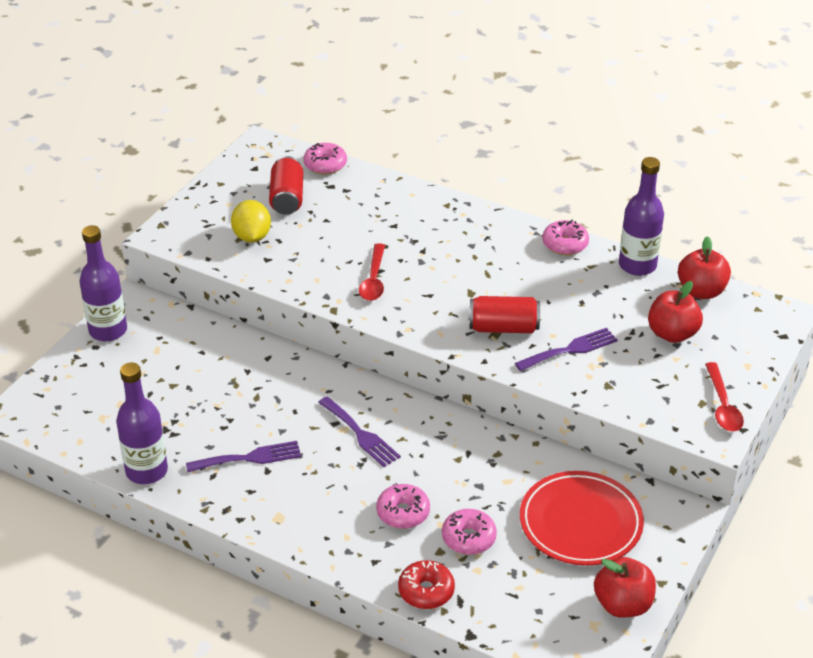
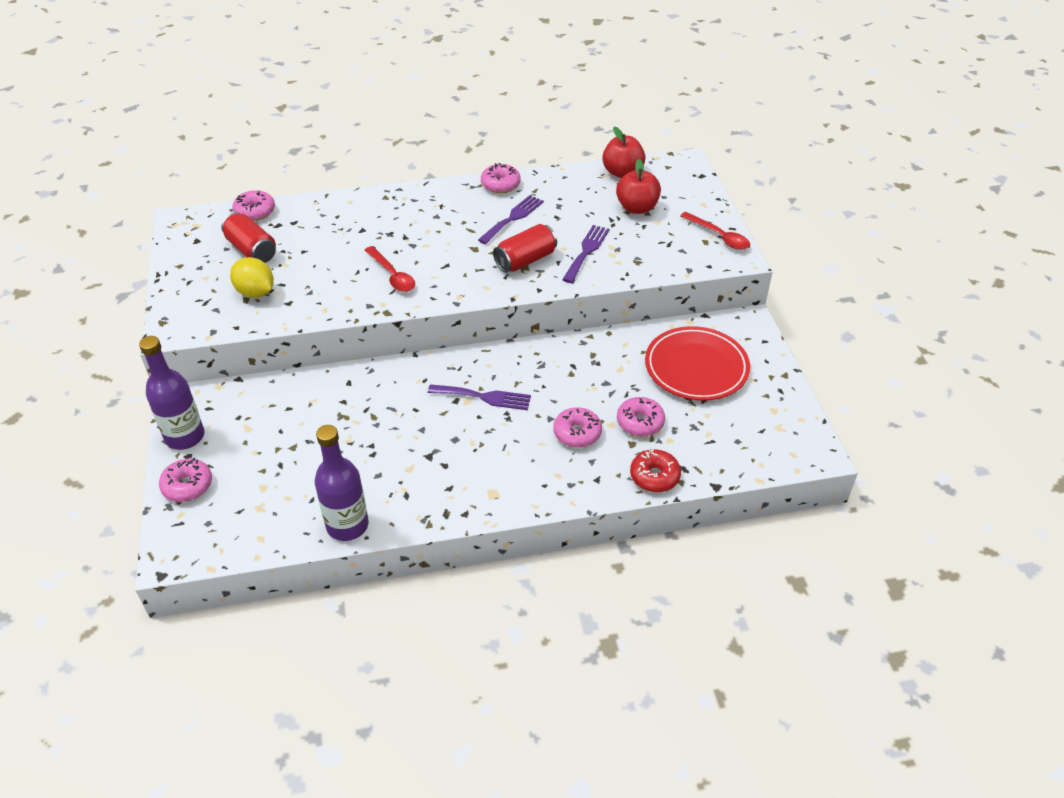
camera: 40 degrees left, 5 degrees up
purple fork [186,441,301,472] -> purple fork moved to [478,195,544,244]
red apple [594,557,656,618] -> none
purple bottle [619,157,664,276] -> none
none -> pink donut [159,458,212,502]

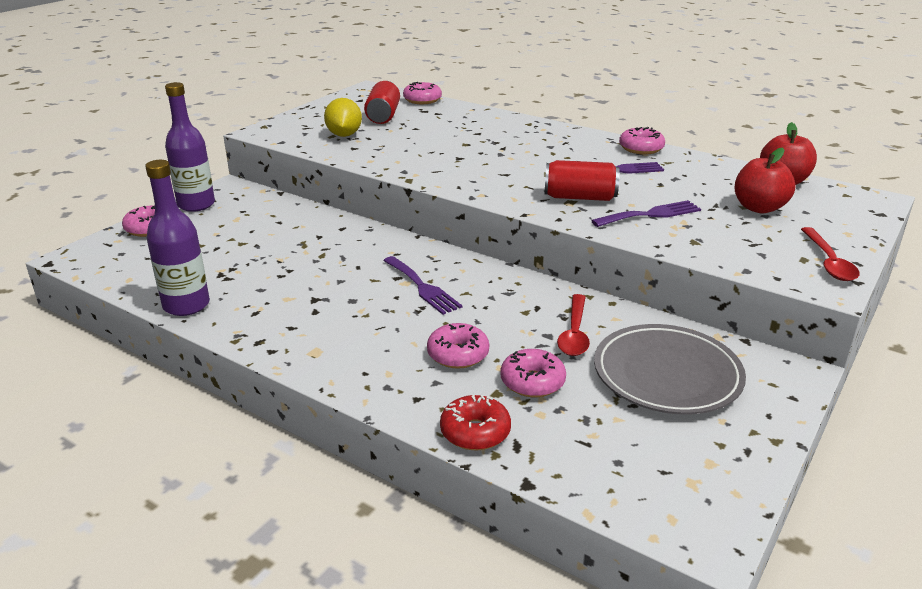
camera: 45 degrees right, 15 degrees down
red spoon [365,246,415,292] -> red spoon moved to [557,294,590,356]
red plate [645,326,750,401] -> grey plate [594,324,746,415]

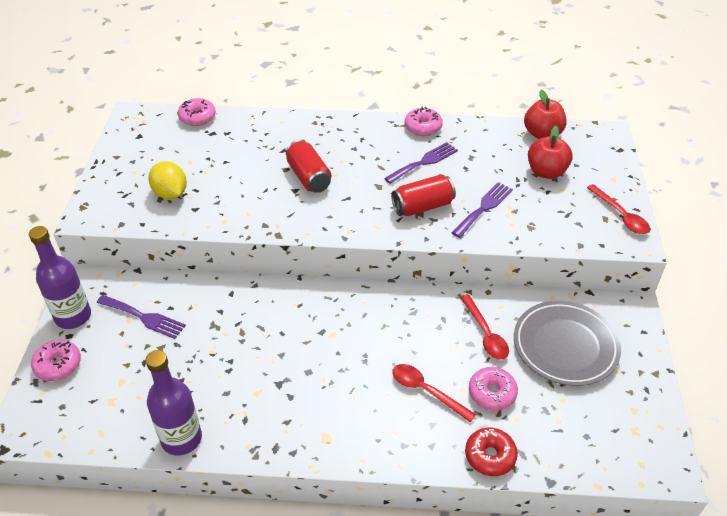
camera: 30 degrees left, 15 degrees up
red can [364,81,400,124] -> red can moved to [286,140,331,192]
purple fork [383,256,462,315] -> purple fork moved to [97,295,186,339]
pink donut [427,323,489,369] -> red spoon [392,364,476,422]

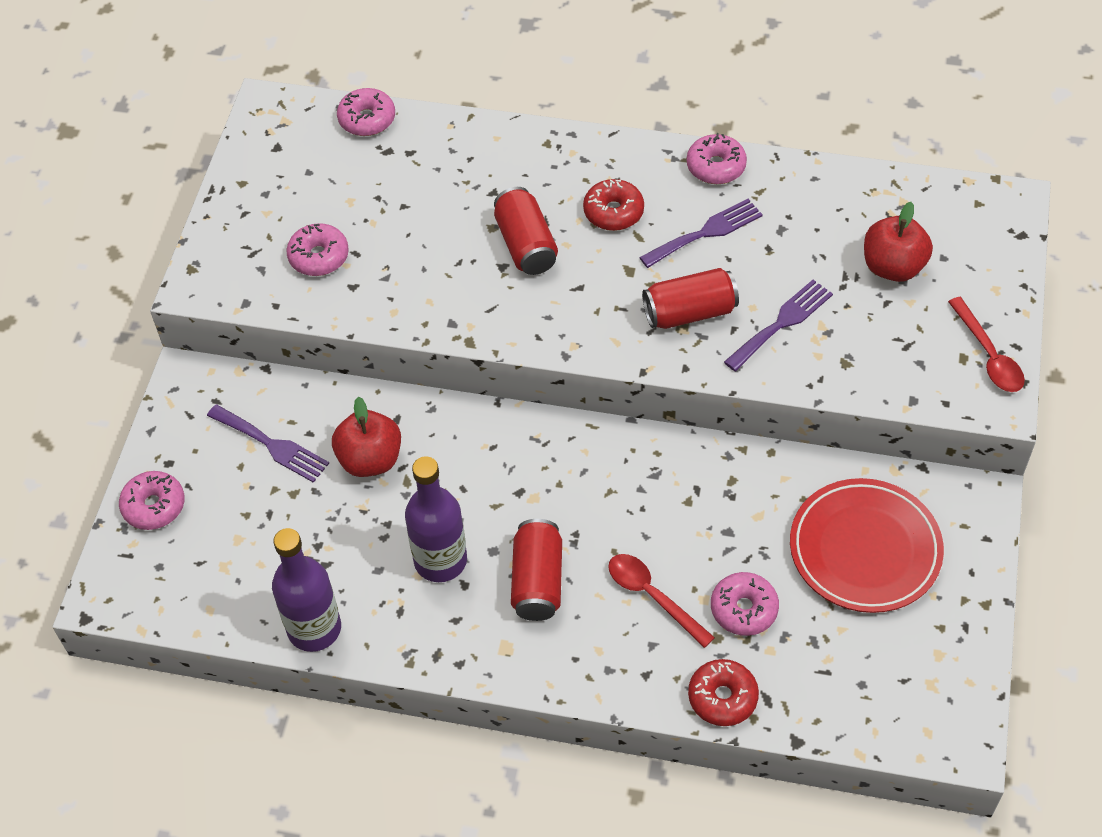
camera: 10 degrees right, 10 degrees up
purple bottle [29,226,91,329] -> purple bottle moved to [405,457,467,582]
yellow lemon [148,161,187,199] -> pink donut [286,223,349,276]
red spoon [460,294,509,360] -> none
grey plate [514,301,621,386] -> red plate [790,478,944,613]
red apple [524,90,567,139] -> red apple moved to [332,396,401,477]
none -> red can [511,519,562,621]
none -> red donut [583,179,644,231]

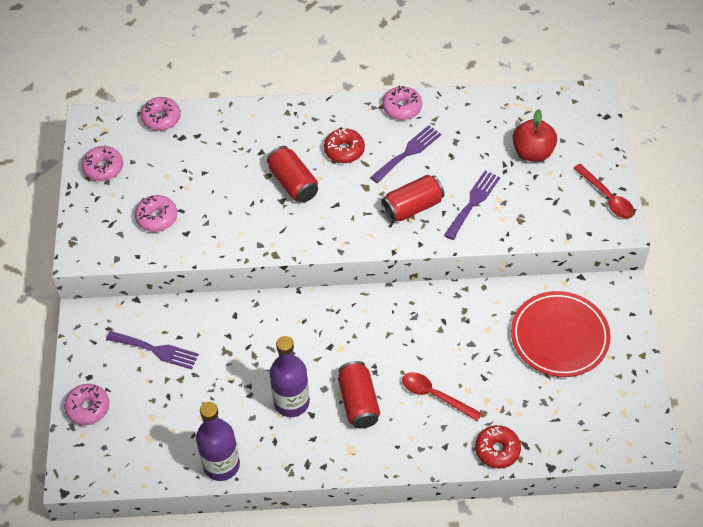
camera: 15 degrees left, 0 degrees up
red apple [332,396,401,477] -> none
pink donut [711,572,779,636] -> pink donut moved to [82,146,123,181]

